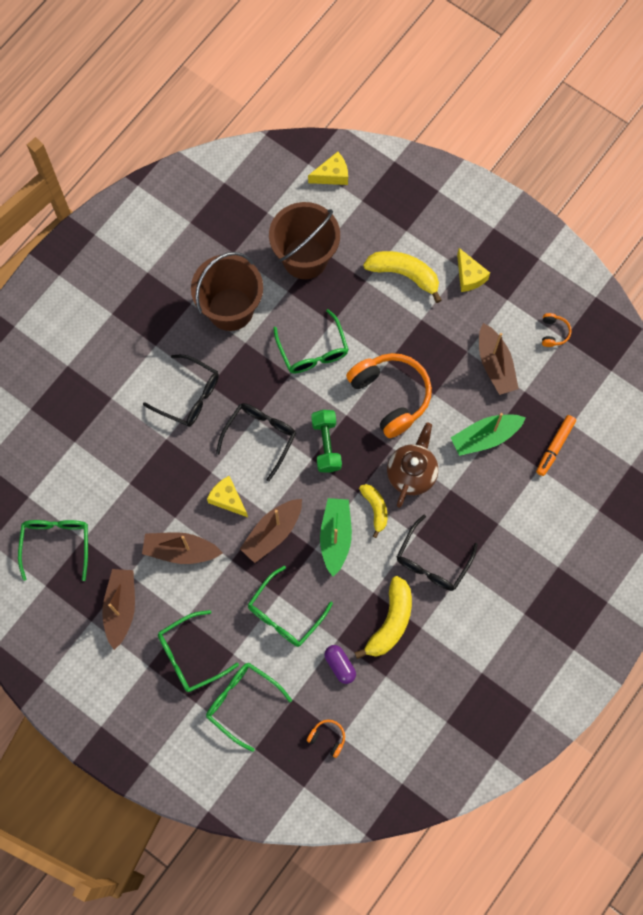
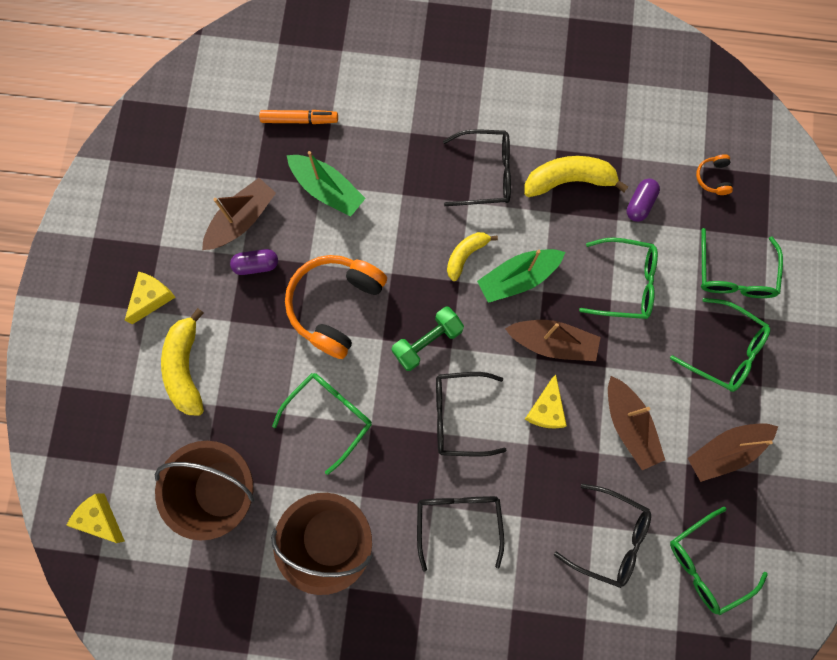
camera: 120 degrees left, 5 degrees up
brown teapot [387,423,438,508] -> none
orange headphones [542,313,571,347] -> none
none -> purple capsule [230,249,278,275]
none -> black glasses [554,484,651,588]

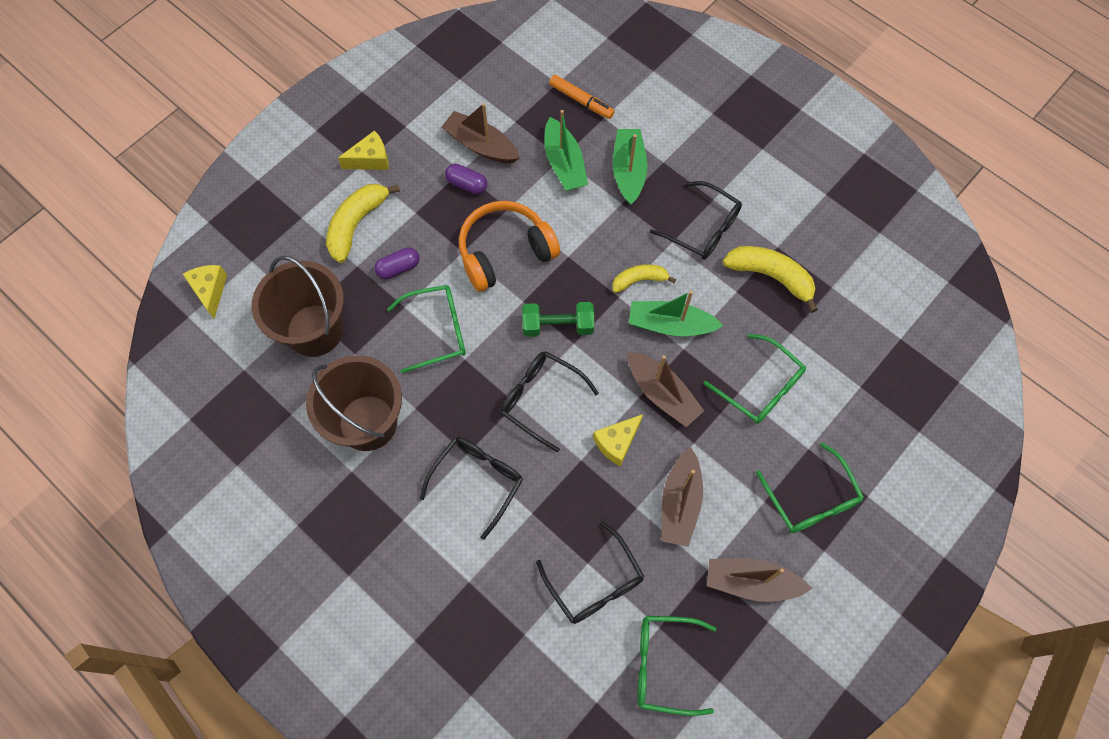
camera: 35 degrees right, 10 degrees down
brown boat [202,178,276,250] -> brown boat turned 135 degrees counterclockwise [441,103,520,163]
purple capsule [627,178,660,222] -> purple capsule moved to [374,247,420,279]
orange headphones [696,154,733,195] -> none
green glasses [701,228,783,298] -> none
none -> green boat [613,129,647,205]

